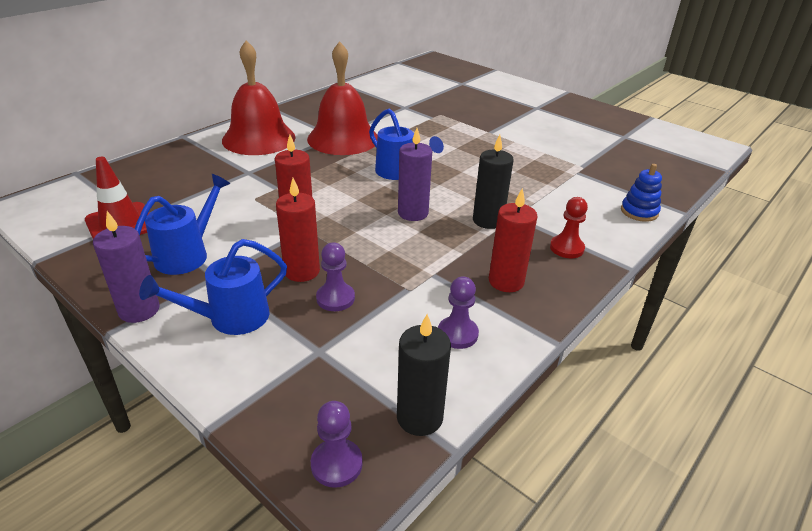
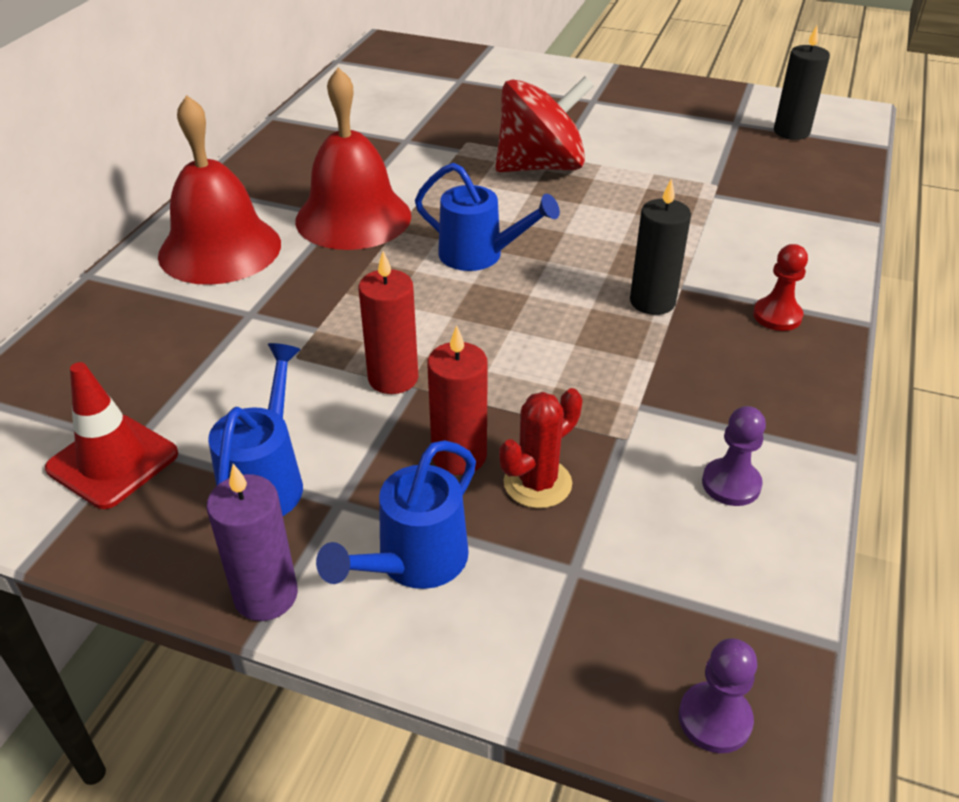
camera: 20 degrees left, 5 degrees up
purple pawn [316,243,355,311] -> red cactus [499,388,582,508]
black candle [397,314,451,436] -> black candle moved to [774,26,830,140]
purple candle [398,128,432,221] -> none
red candle [489,188,538,292] -> none
blue stacking toy [621,164,662,222] -> none
none -> red spinning top [496,76,593,172]

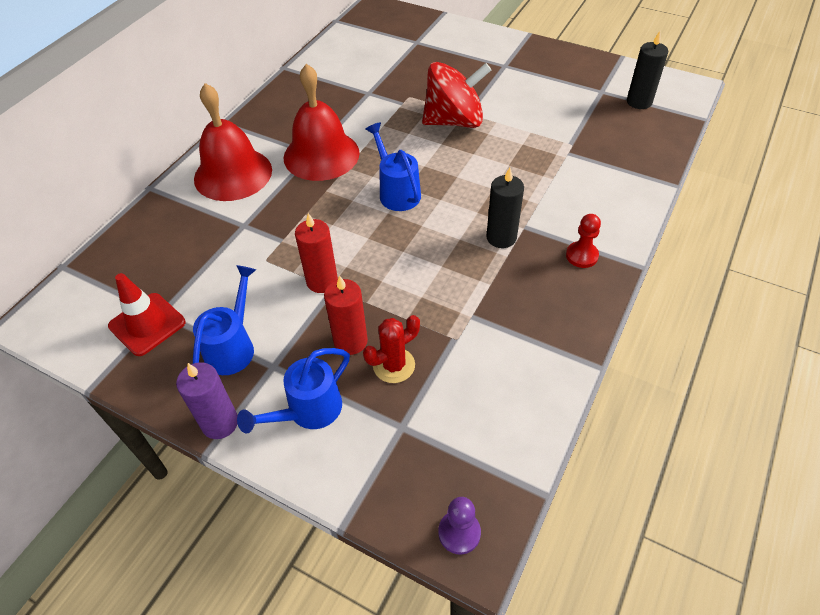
camera: 10 degrees right, 10 degrees up
blue watering can [415,163,560,271] -> blue watering can turned 150 degrees counterclockwise [366,123,421,211]
purple pawn [702,406,766,506] -> none

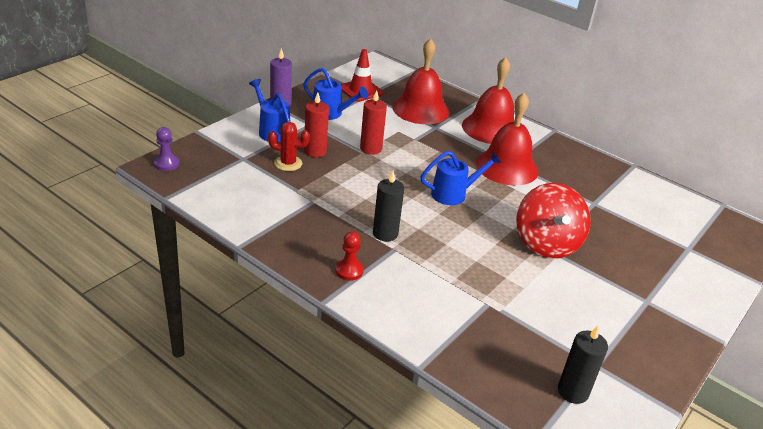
camera: 95 degrees right, 15 degrees down
red cactus [363,315,420,383] -> red cactus turned 60 degrees counterclockwise [268,122,310,171]
none -> red bell [392,38,449,124]

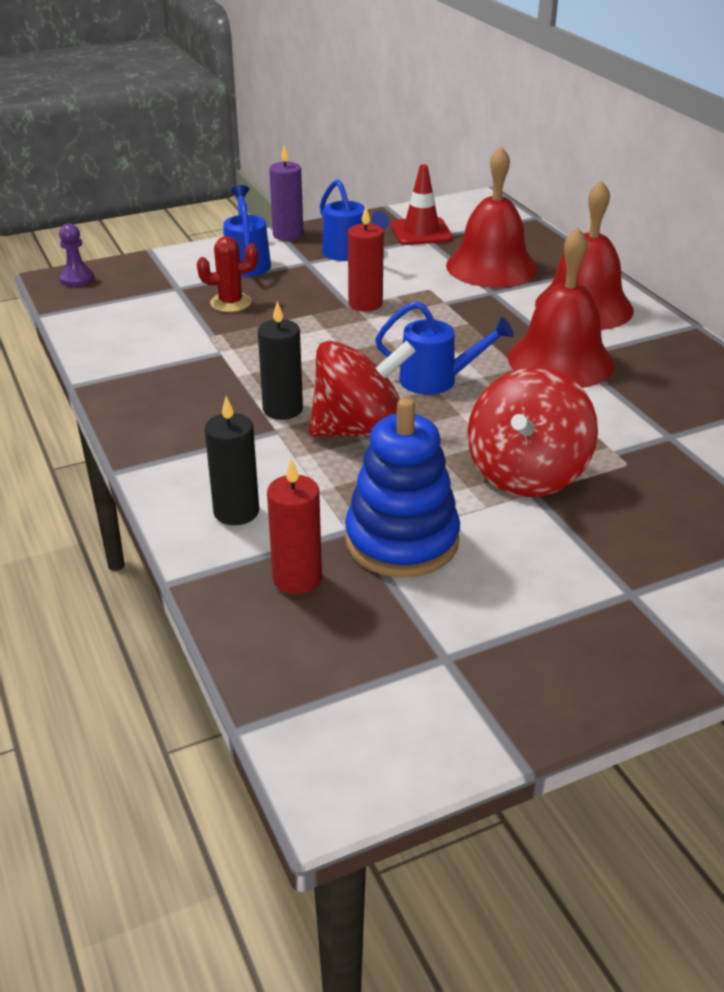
camera: 30 degrees right, 0 degrees up
red cactus [268,122,310,171] -> red cactus turned 45 degrees counterclockwise [197,236,258,312]
red candle [304,93,329,157] -> red candle moved to [267,458,322,595]
red pawn [335,232,364,281] -> none
black candle [558,326,608,404] -> black candle moved to [205,396,259,525]
none -> red spinning top [309,340,416,437]
none -> blue stacking toy [345,398,460,578]

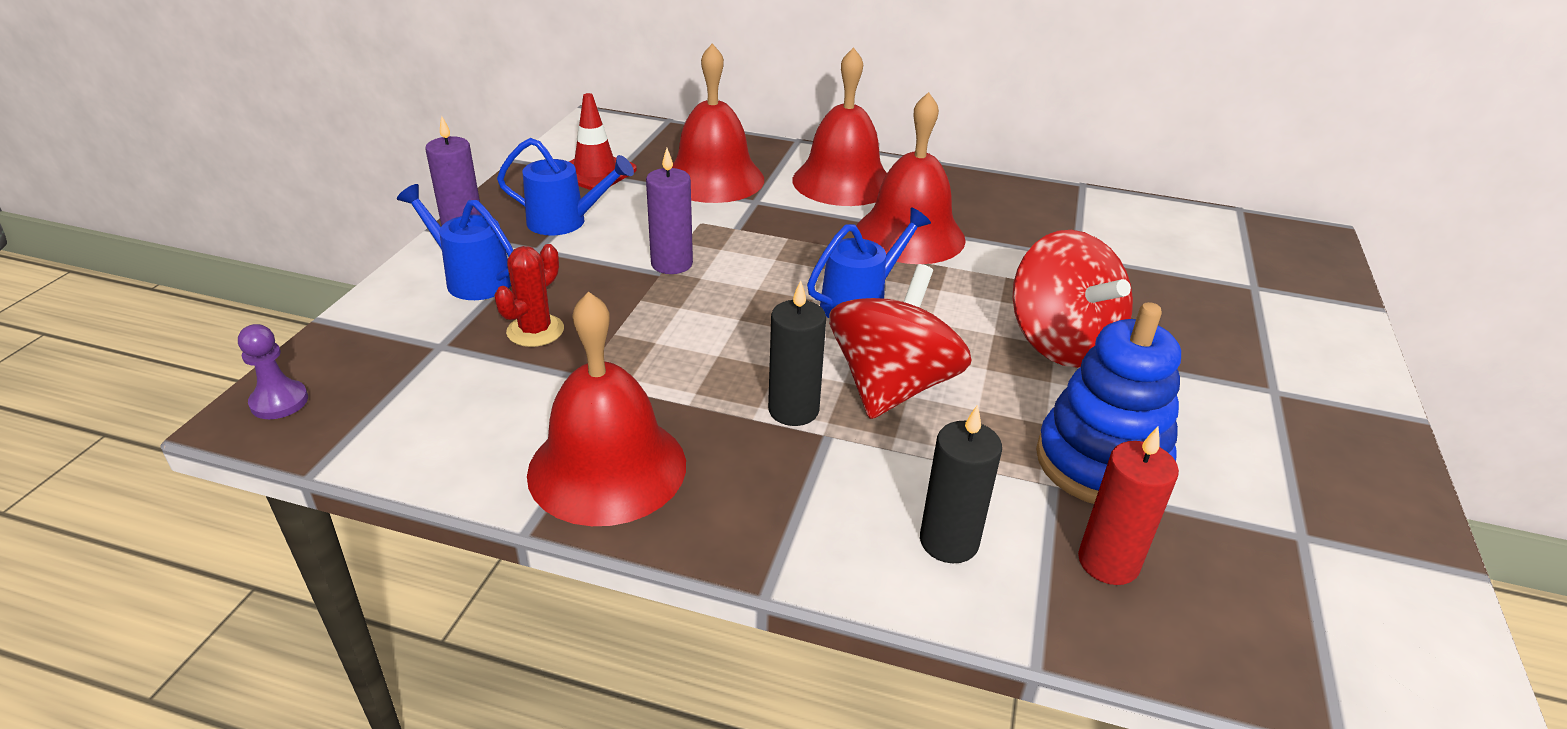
camera: 50 degrees left, 0 degrees up
red candle [348,206,384,311] -> purple candle [646,148,693,274]
none -> red bell [527,291,686,526]

